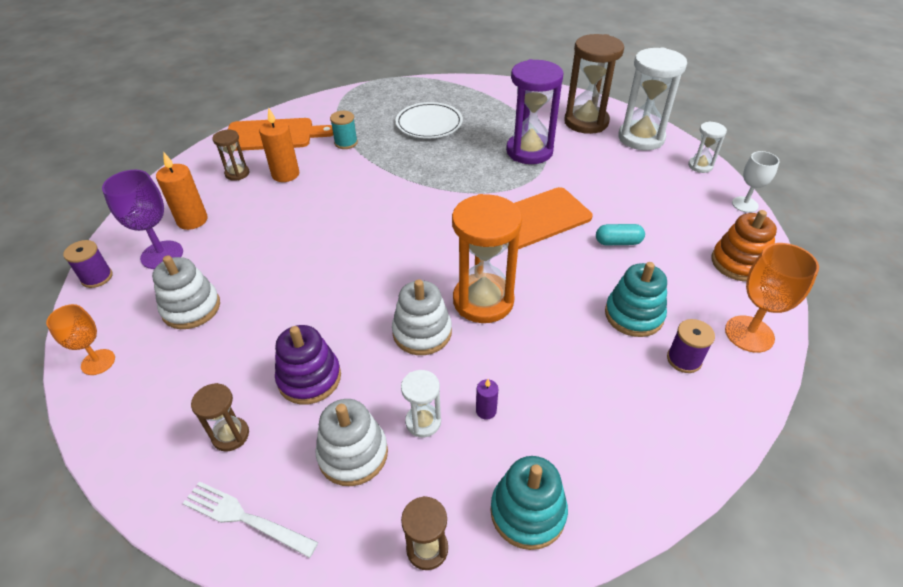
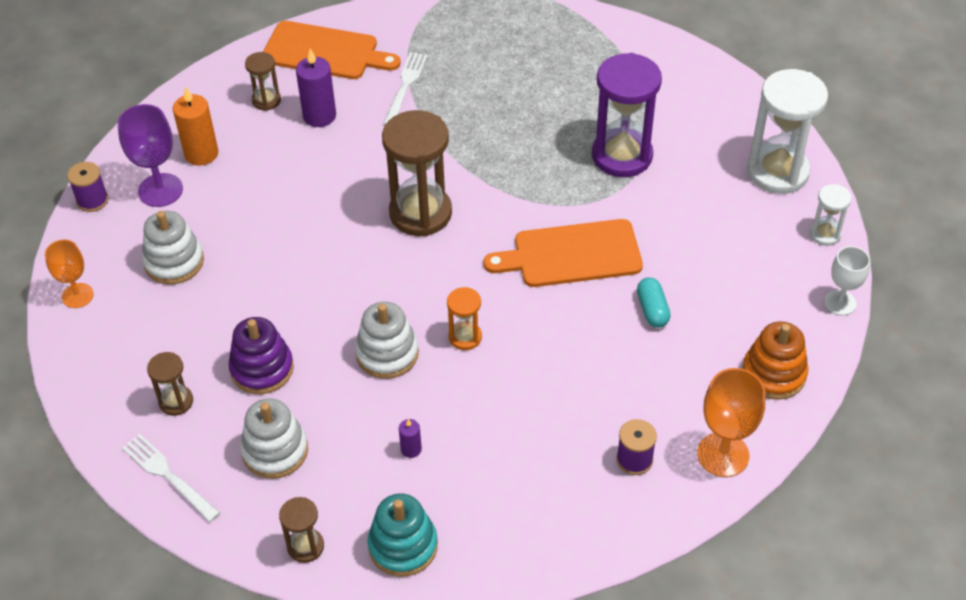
camera: 20 degrees right, 5 degrees up
orange candle [259,108,299,182] -> purple candle [296,48,336,127]
turquoise spool [330,111,358,149] -> white fork [383,52,428,125]
white plate [395,102,463,138] -> none
white hourglass [401,370,441,437] -> none
orange hourglass [452,194,522,323] -> orange hourglass [447,287,482,350], size x0.49
brown hourglass [564,34,624,134] -> brown hourglass moved to [382,110,452,236]
turquoise capsule [596,224,645,245] -> turquoise capsule turned 60 degrees clockwise [637,277,671,328]
turquoise stacking toy [605,262,667,337] -> none

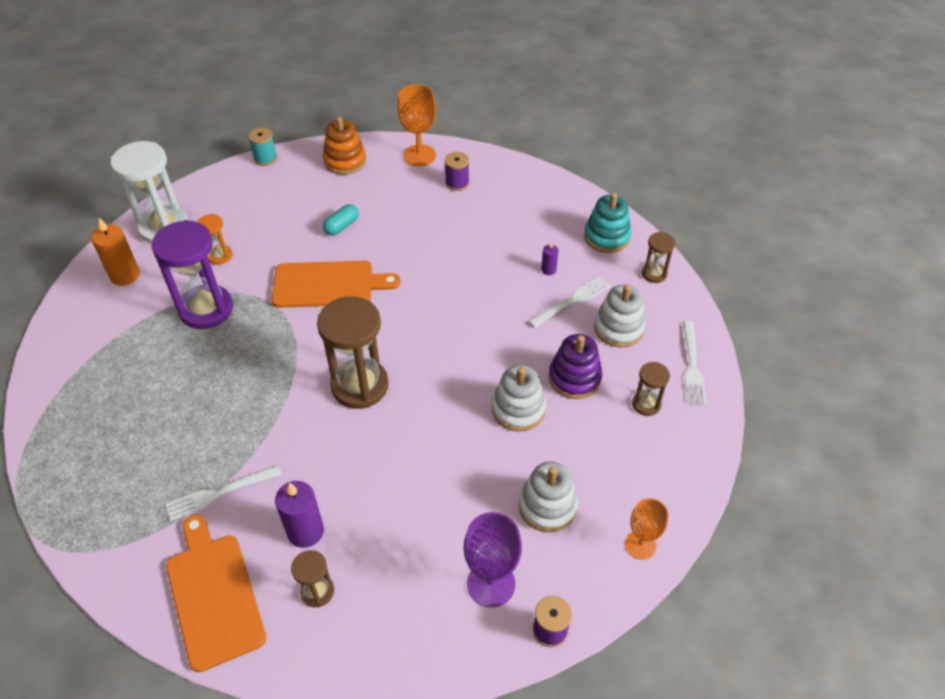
camera: 130 degrees left, 0 degrees up
orange candle [173,86,219,166] -> orange candle moved to [91,218,140,286]
white stacking toy [355,302,419,379] -> white stacking toy moved to [491,365,546,432]
orange hourglass [447,287,482,350] -> orange hourglass moved to [197,214,232,265]
orange cutting board [484,219,643,287] -> orange cutting board turned 45 degrees counterclockwise [272,261,401,308]
white hourglass [809,184,852,246] -> none
white goblet [824,246,870,315] -> turquoise spool [248,127,277,166]
none -> white fork [528,276,611,328]

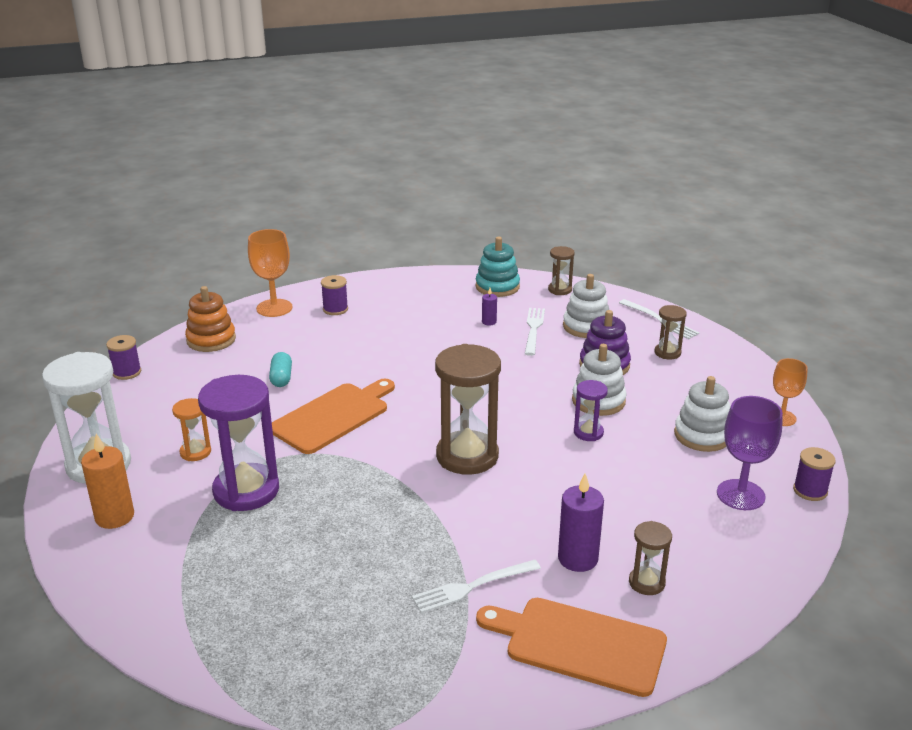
camera: 45 degrees left, 20 degrees down
white fork [166,465,282,521] -> white fork turned 45 degrees clockwise [412,560,541,613]
turquoise spool [248,127,277,166] -> purple spool [106,335,141,380]
none -> purple hourglass [574,380,608,441]

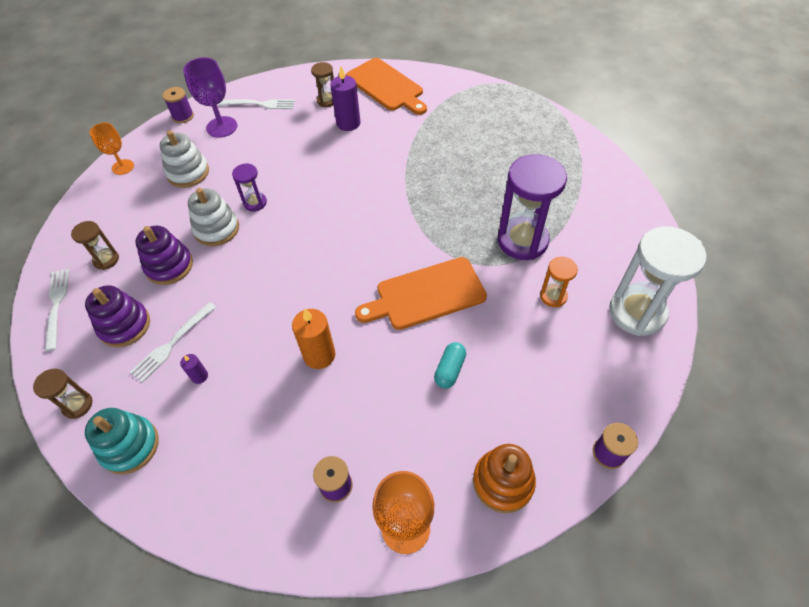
camera: 150 degrees left, 25 degrees up
orange candle [81,434,134,529] -> orange candle moved to [292,309,335,369]
white fork [412,560,541,613] -> white fork moved to [219,99,295,109]
brown hourglass [435,344,501,475] -> none
white stacking toy [563,274,609,338] -> purple stacking toy [85,285,150,347]

